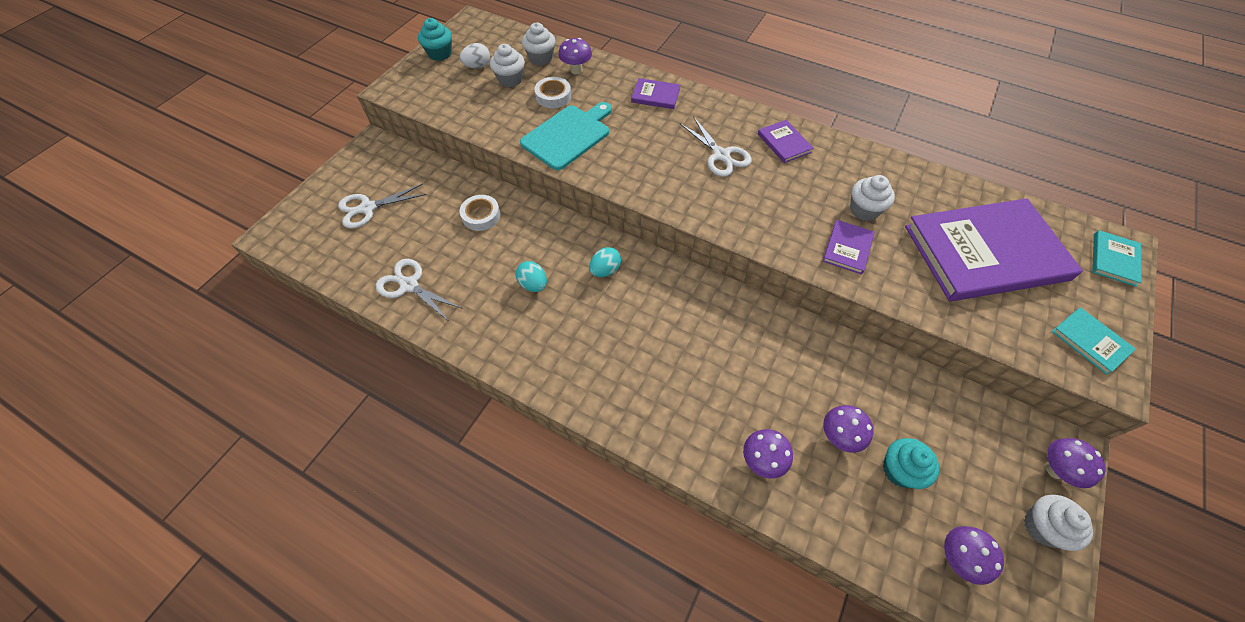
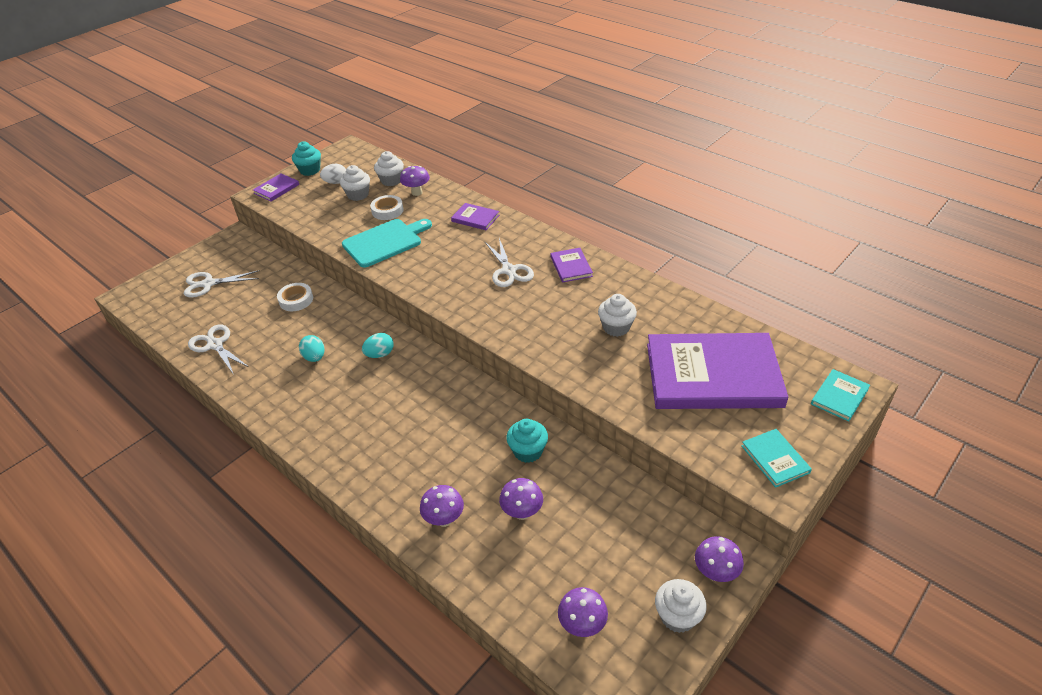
camera: 15 degrees right, 15 degrees down
purple book [823,220,875,275] -> purple book moved to [253,174,299,201]
turquoise cupcake [883,438,940,489] -> turquoise cupcake moved to [506,419,548,463]

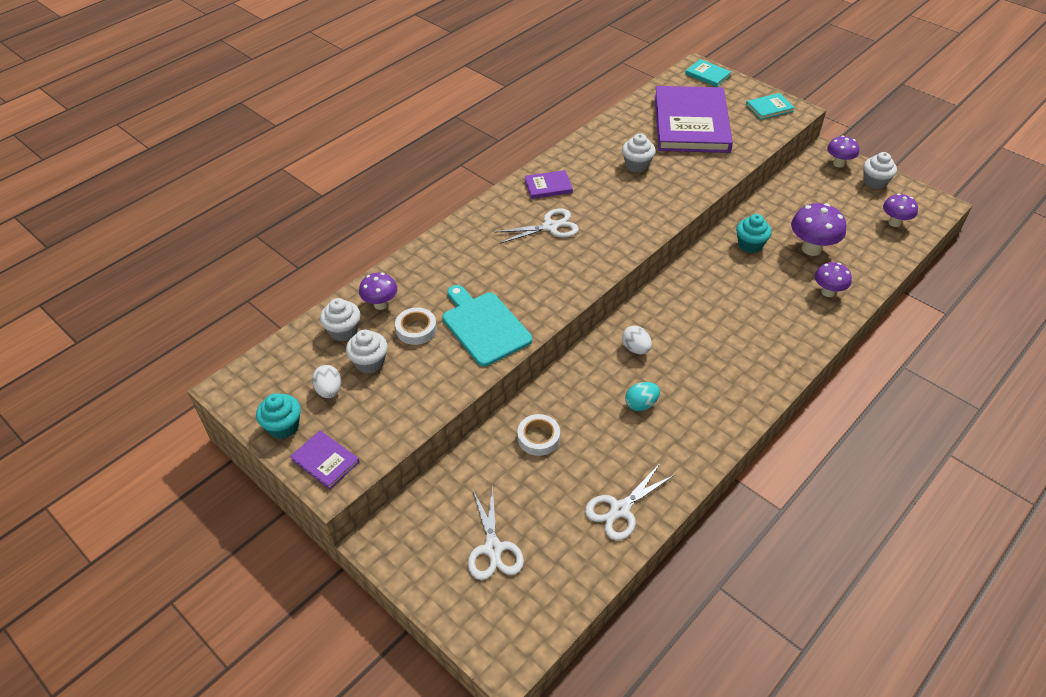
camera: 90 degrees left, 5 degrees up
turquoise egg [362,333,394,358] -> white egg [622,326,652,354]
purple book [451,203,499,230] -> none
purple mushroom [499,478,543,520] -> purple mushroom [791,203,846,256], size x1.55

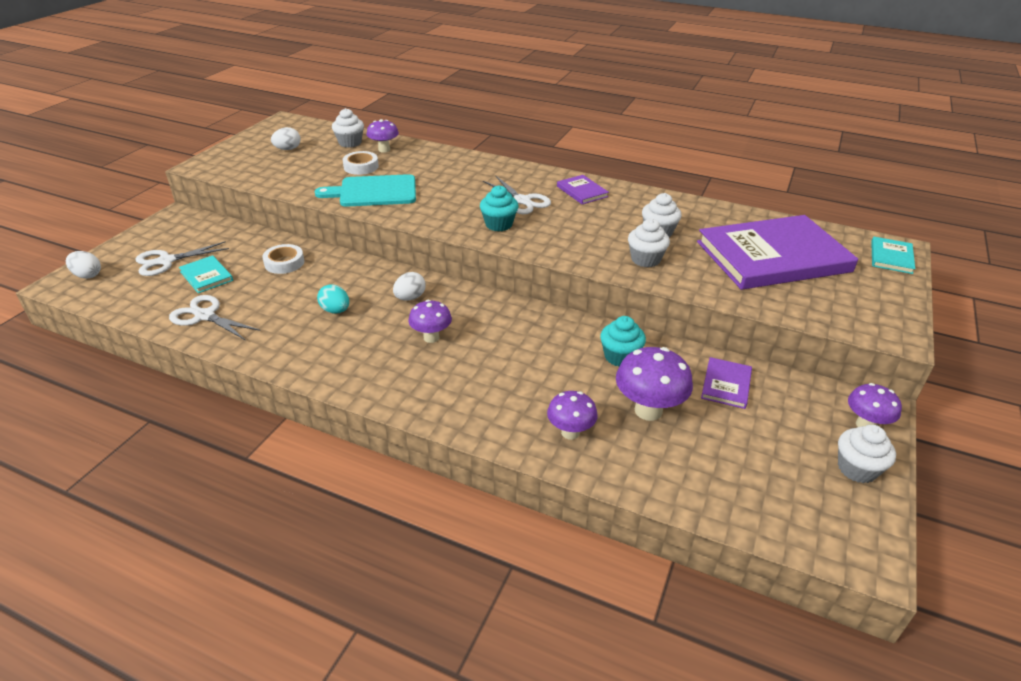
camera: 70 degrees right, 10 degrees down
turquoise cupcake [256,393,301,439] -> turquoise cupcake moved to [480,185,518,232]
purple book [290,430,360,489] -> purple book moved to [701,357,752,409]
white cupcake [346,329,388,374] -> white cupcake moved to [628,219,670,267]
turquoise cutting board [442,285,532,366] -> turquoise cutting board turned 135 degrees counterclockwise [315,174,416,207]
turquoise book [746,93,795,120] -> turquoise book moved to [179,255,233,293]
purple mushroom [883,193,918,227] -> purple mushroom moved to [409,300,452,343]
none -> white egg [66,251,101,279]

